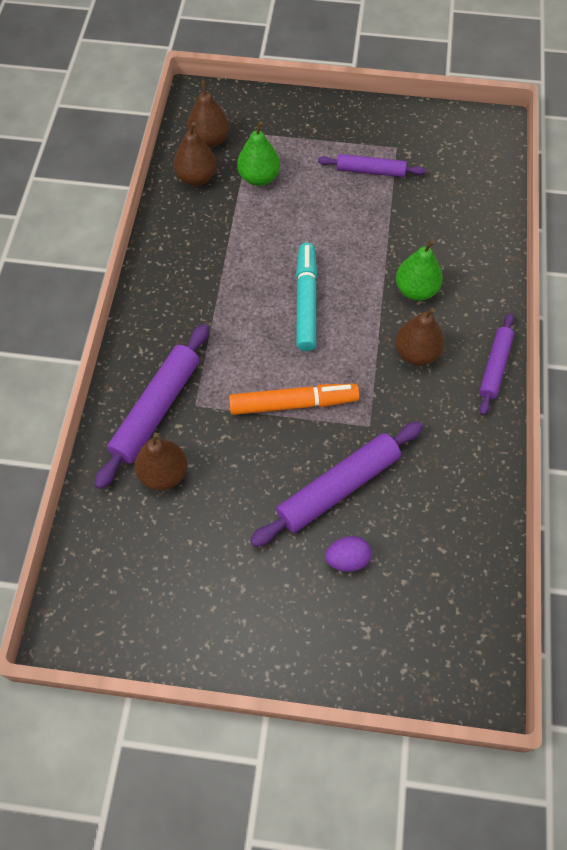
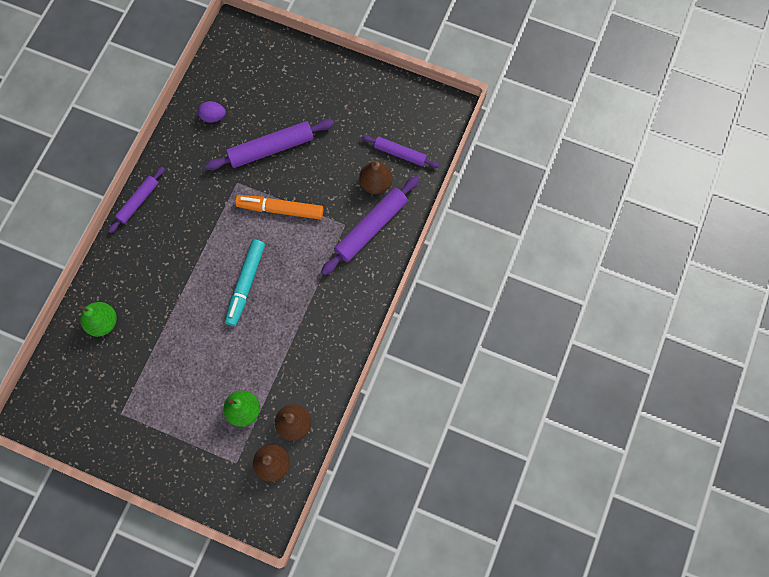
camera: 165 degrees left, 10 degrees up
purple rolling pin [318,154,426,177] -> purple rolling pin moved to [362,135,439,168]
purple egg [325,536,371,572] -> purple egg moved to [198,101,226,123]
brown pear [395,308,444,365] -> none
green pear [396,240,443,301] -> green pear moved to [79,302,117,337]

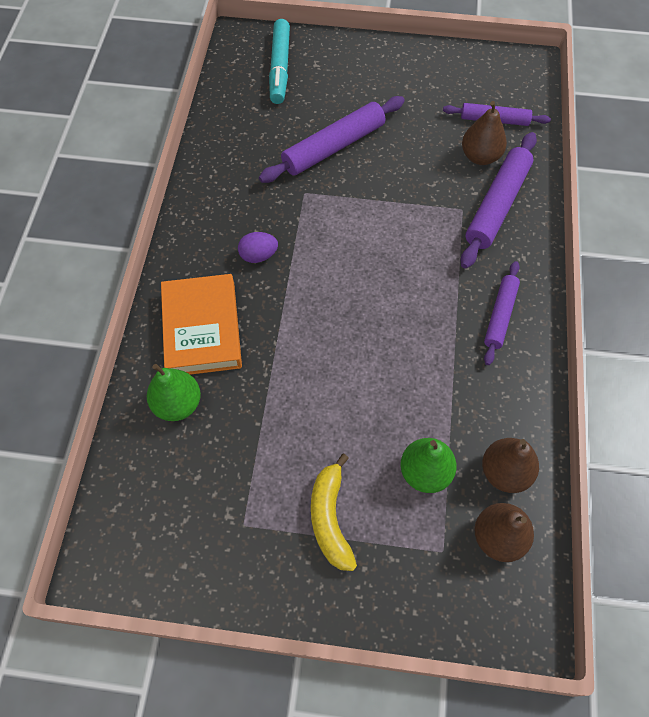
camera: 15 degrees left, 10 degrees down
purple rolling pin [108,167,165,233] -> purple rolling pin moved to [484,261,520,365]
purple egg [198,101,226,123] -> purple egg moved to [238,232,278,263]
turquoise marker [225,240,265,326] -> turquoise marker moved to [269,19,290,104]
orange marker [235,195,324,219] -> none
none -> orange book [161,274,242,375]
none -> yellow banana [311,454,357,571]

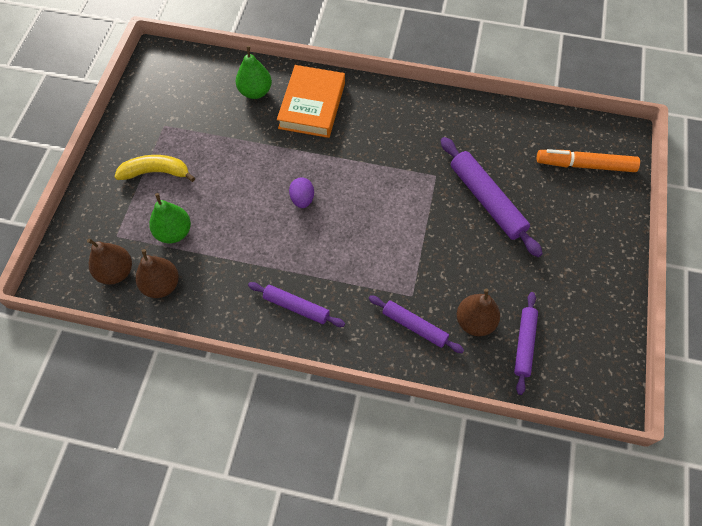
camera: 95 degrees right, 0 degrees up
orange book [161,274,242,375] -> orange book turned 75 degrees counterclockwise [277,65,345,138]
purple egg [238,232,278,263] -> purple egg moved to [289,177,314,208]
turquoise marker [269,19,290,104] -> orange marker [537,149,640,172]
purple rolling pin [461,132,537,269] -> purple rolling pin [368,295,464,353], size x0.62

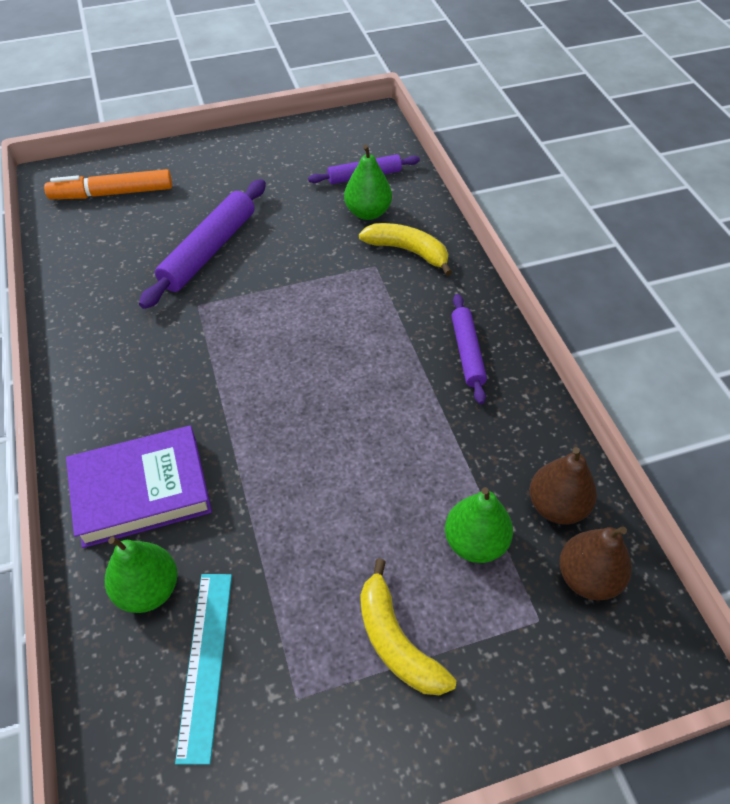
camera: 120 degrees left, 10 degrees down
orange book [277,65,345,138] -> purple book [66,426,212,548]
purple egg [289,177,314,208] -> none
purple rolling pin [368,295,464,353] -> yellow banana [359,223,452,276]
brown pear [457,289,500,336] -> green pear [344,144,392,220]
orange marker [537,149,640,172] -> orange marker turned 105 degrees clockwise [44,169,172,199]
none -> turquoise ruler [175,574,232,765]

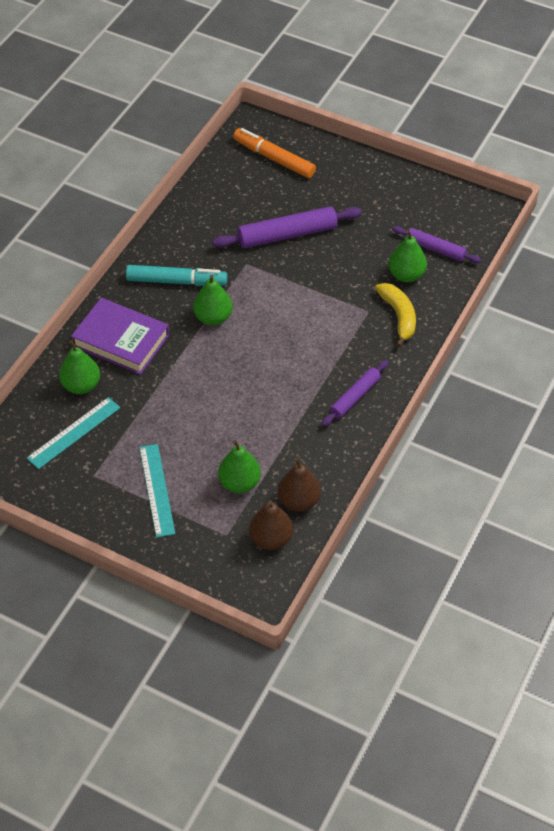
camera: 45 degrees right, 0 degrees up
yellow banana [360,558,457,695] -> turquoise ruler [139,444,175,538]
none -> turquoise marker [126,265,227,286]
none -> green pear [193,275,232,325]

